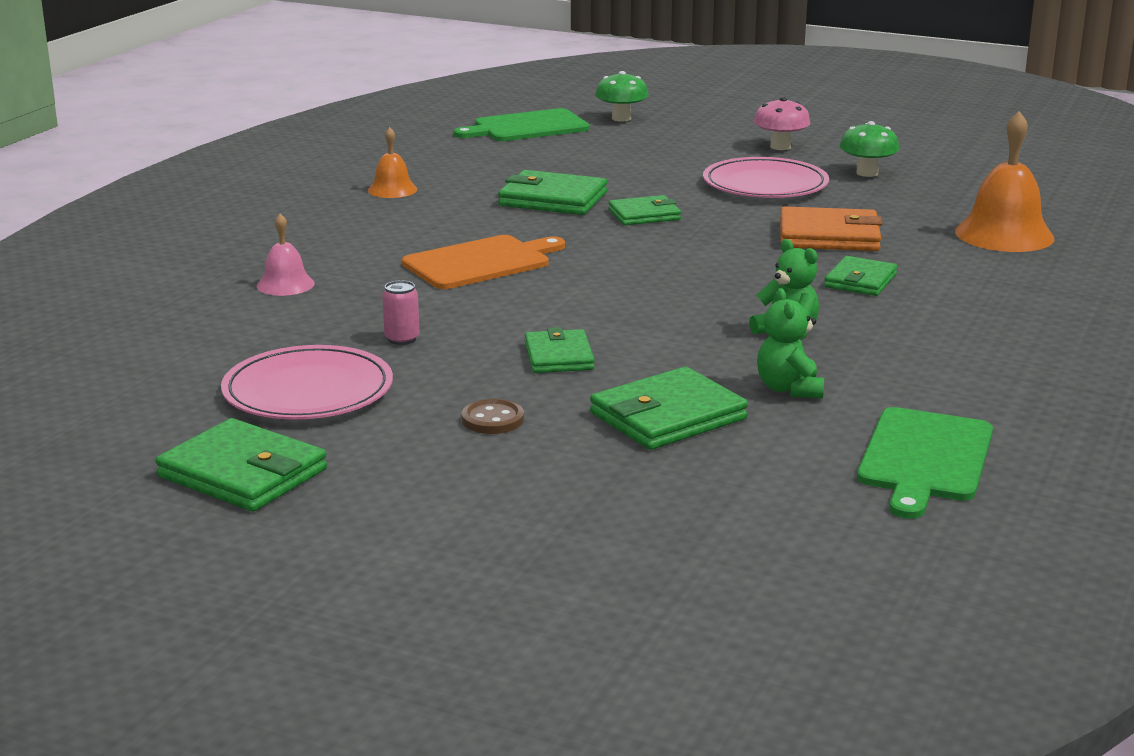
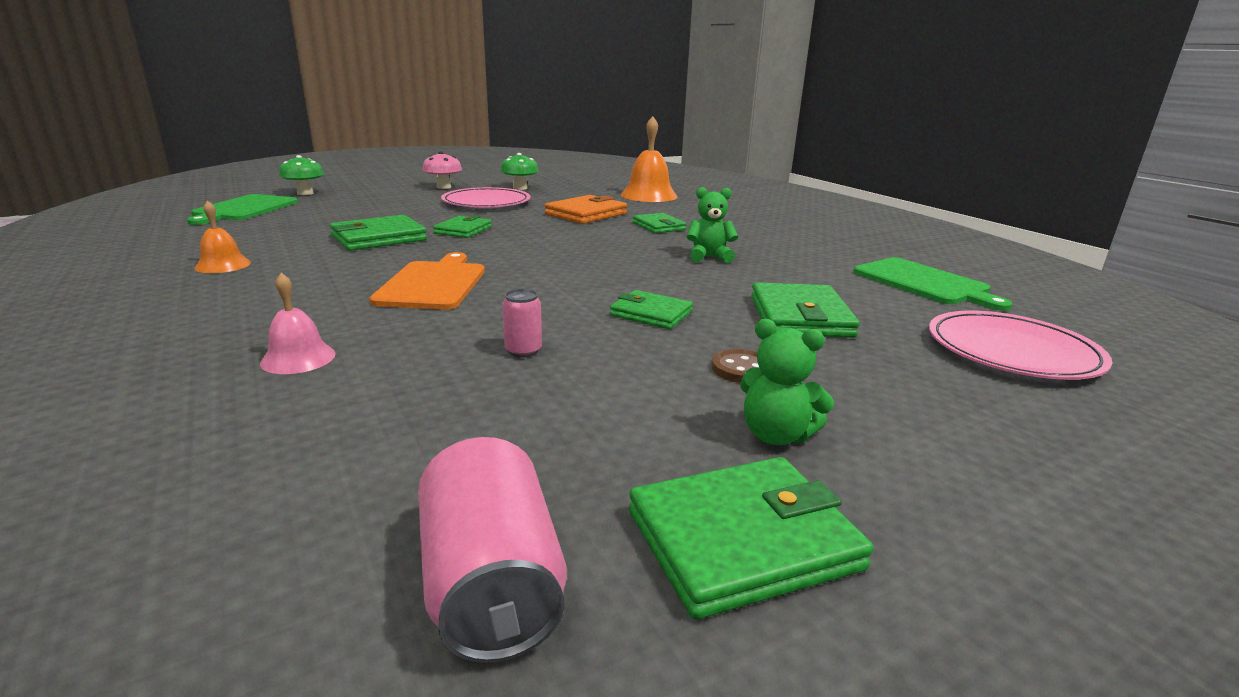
camera: 55 degrees left, 0 degrees up
pink plate [221,345,393,420] -> pink plate moved to [929,311,1112,380]
green teddy bear [757,288,824,398] -> green teddy bear moved to [740,319,834,445]
none -> pink can [418,436,567,663]

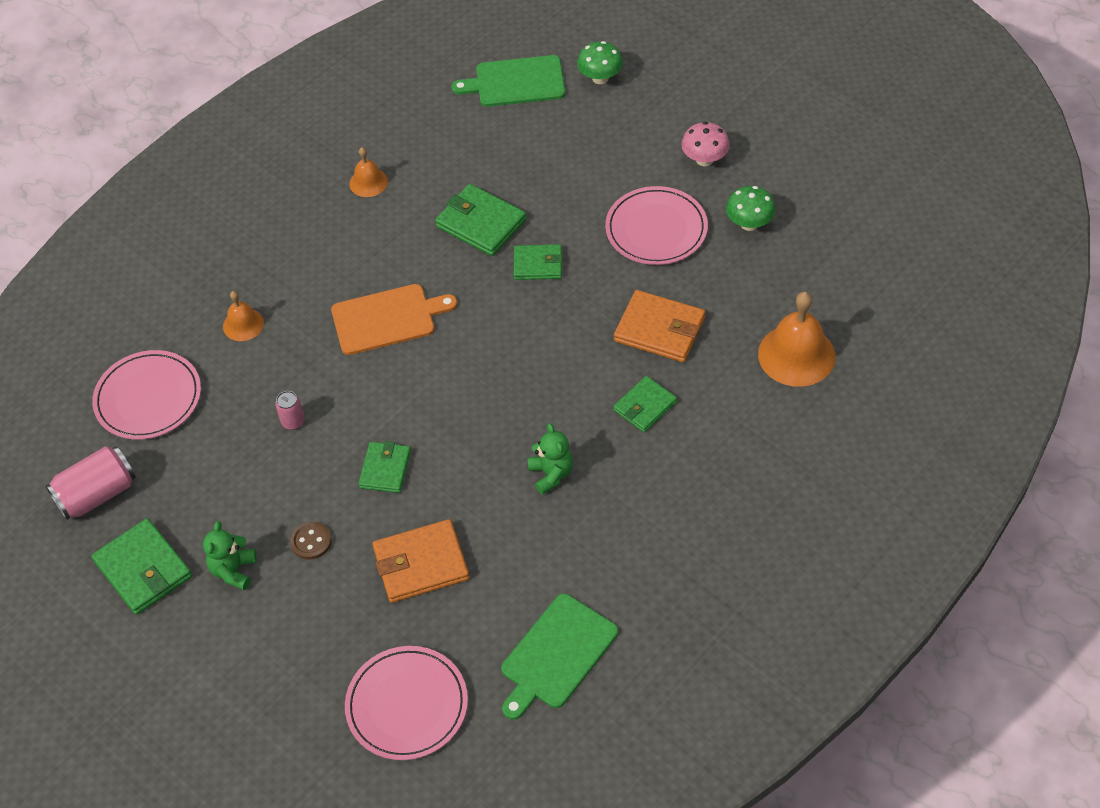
camera: 75 degrees right, 30 degrees up
pink bell [260,273,336,374] -> orange bell [223,291,264,341]
green wallet [751,282,860,338] -> orange wallet [372,519,470,603]
none -> pink plate [92,350,201,440]

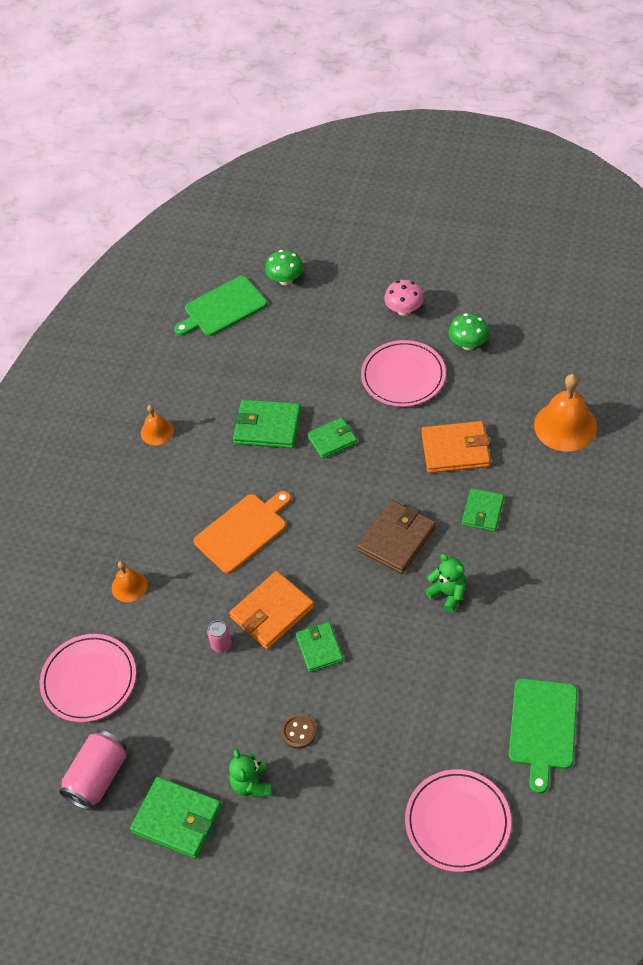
camera: 25 degrees left, 0 degrees up
orange wallet [372,519,470,603] -> orange wallet moved to [229,571,315,650]
none -> brown wallet [357,500,436,574]

